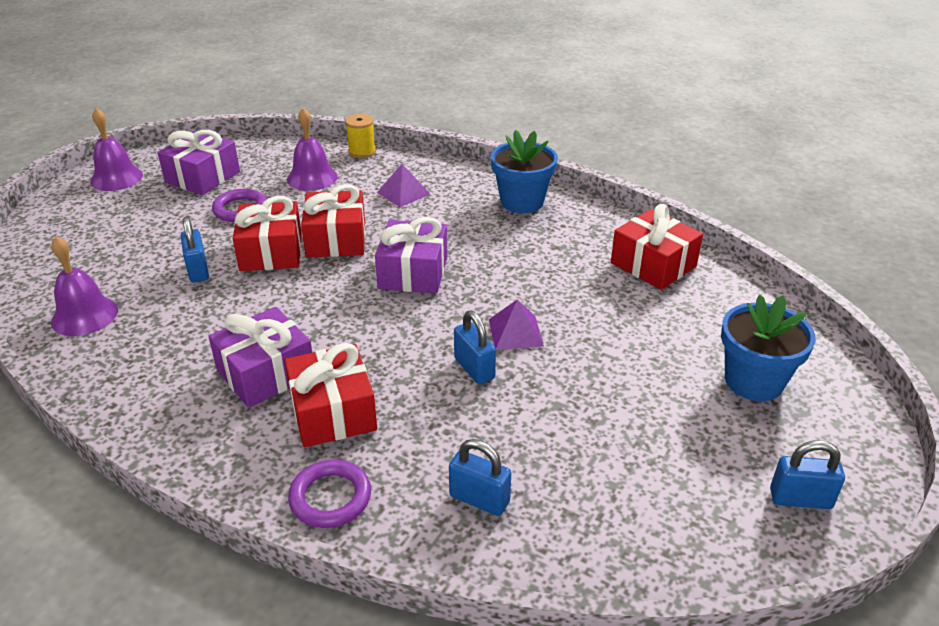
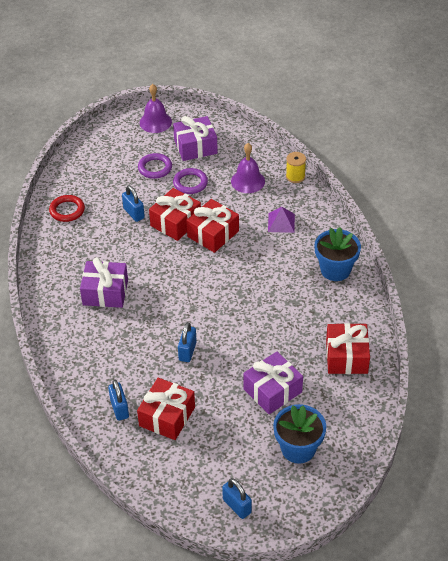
camera: 45 degrees right, 10 degrees up
purple bell [51,236,118,336] -> red ring [49,195,85,222]
blue padlock [181,217,209,283] -> blue padlock turned 60 degrees counterclockwise [122,185,145,222]
red gift [284,343,377,447] -> red gift moved to [137,378,195,440]
purple ring [288,460,371,528] -> purple ring moved to [138,153,172,179]
purple gift [375,217,447,294] -> purple gift moved to [243,352,303,414]
purple pyramid [489,300,544,350] -> none

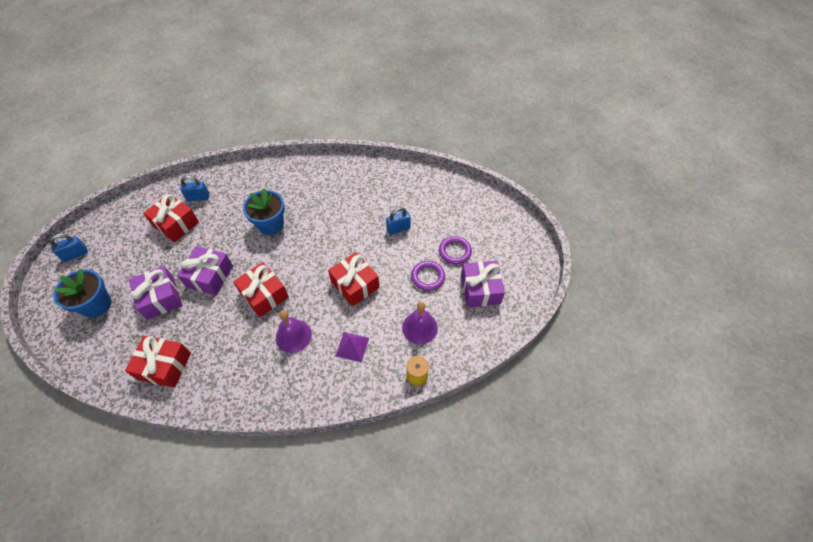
camera: 100 degrees right, 10 degrees up
red ring [49,195,85,222] -> none
purple gift [80,257,128,308] -> purple gift moved to [177,246,233,296]
purple bell [140,84,172,133] -> purple bell moved to [276,310,312,353]
red gift [149,188,201,241] -> red gift moved to [233,262,289,317]
blue padlock [178,322,197,362] -> none
blue flower pot [315,227,361,281] -> blue flower pot moved to [243,188,285,235]

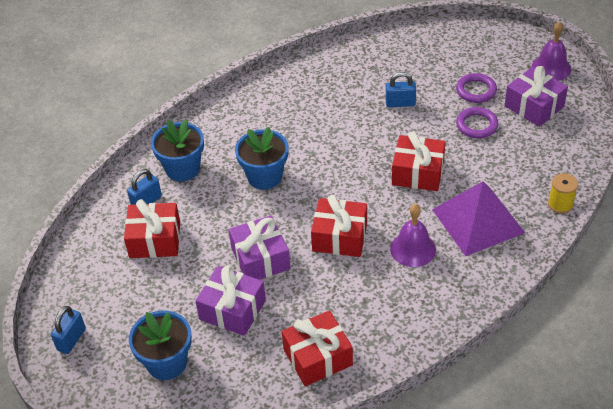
camera: 35 degrees left, 10 degrees down
purple pyramid [336,332,369,363] -> purple pyramid [432,181,525,256], size x2.04
blue padlock [386,207,411,235] -> blue padlock turned 60 degrees clockwise [386,72,416,108]
purple bell [402,302,438,344] -> purple bell moved to [532,22,571,81]
none -> blue flower pot [151,119,204,182]

